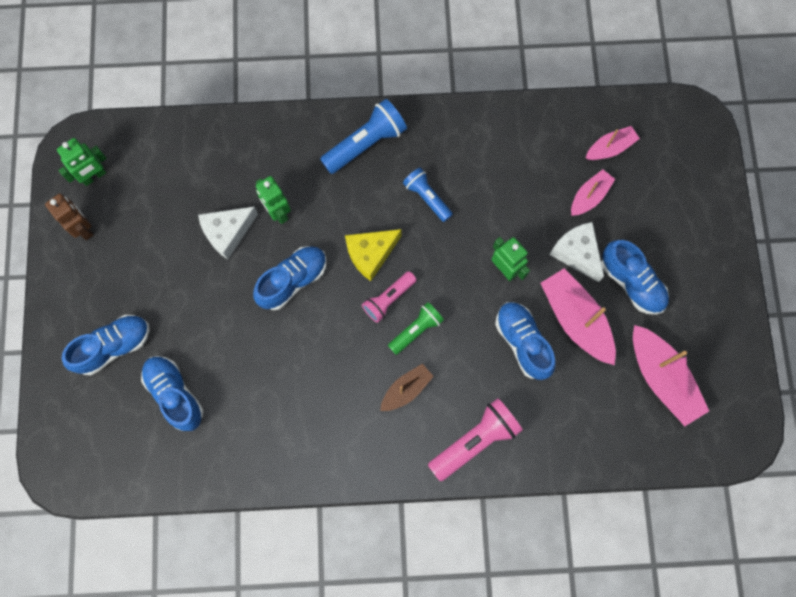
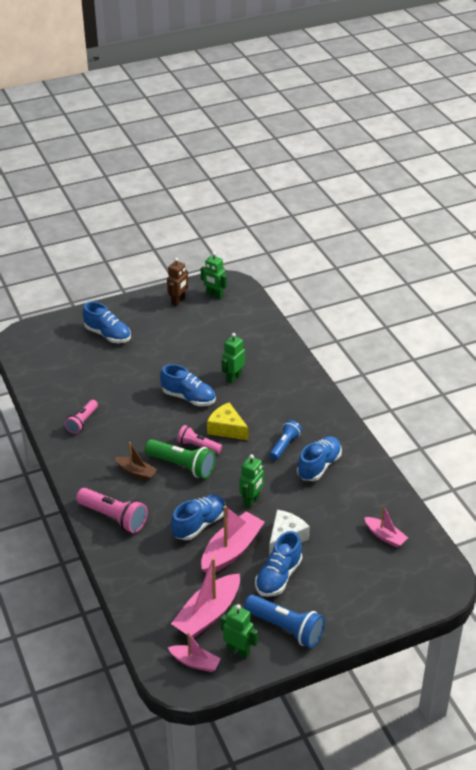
camera: 70 degrees right, 35 degrees down
blue shoe [141,356,203,431] -> blue shoe moved to [297,436,342,481]
white cheese [198,206,258,260] -> none
blue flashlight [320,99,407,174] -> blue flashlight moved to [244,595,325,648]
green flashlight [388,302,444,355] -> green flashlight [145,439,216,479], size x1.57
pink boat [571,169,615,216] -> pink boat moved to [168,632,221,672]
none -> pink flashlight [64,400,98,434]
none -> green robot [221,604,258,658]

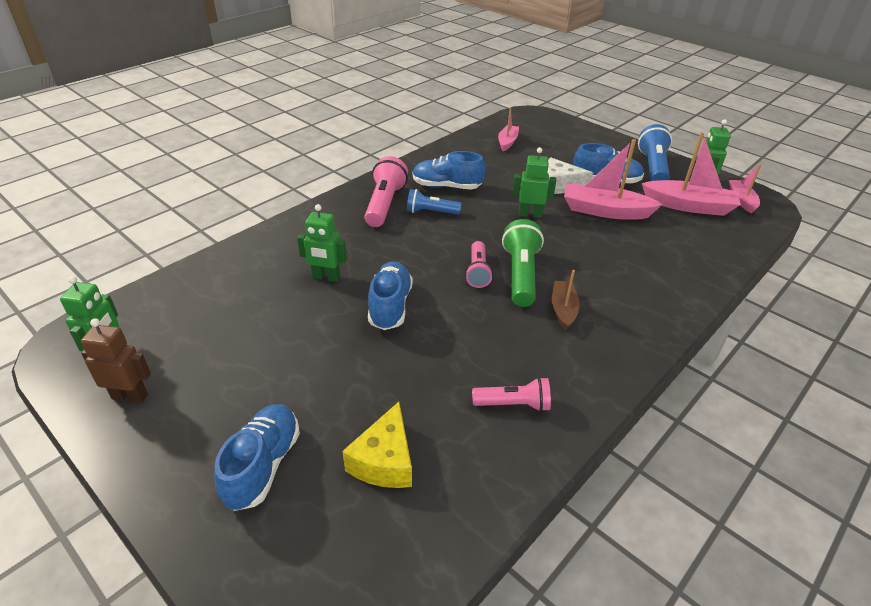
camera: 115 degrees left, 0 degrees up
pink flashlight [76,488,148,533] -> pink flashlight moved to [365,156,408,227]
blue shoe [171,494,226,540] -> none
yellow cheese [207,402,248,440] -> yellow cheese moved to [342,402,412,488]

